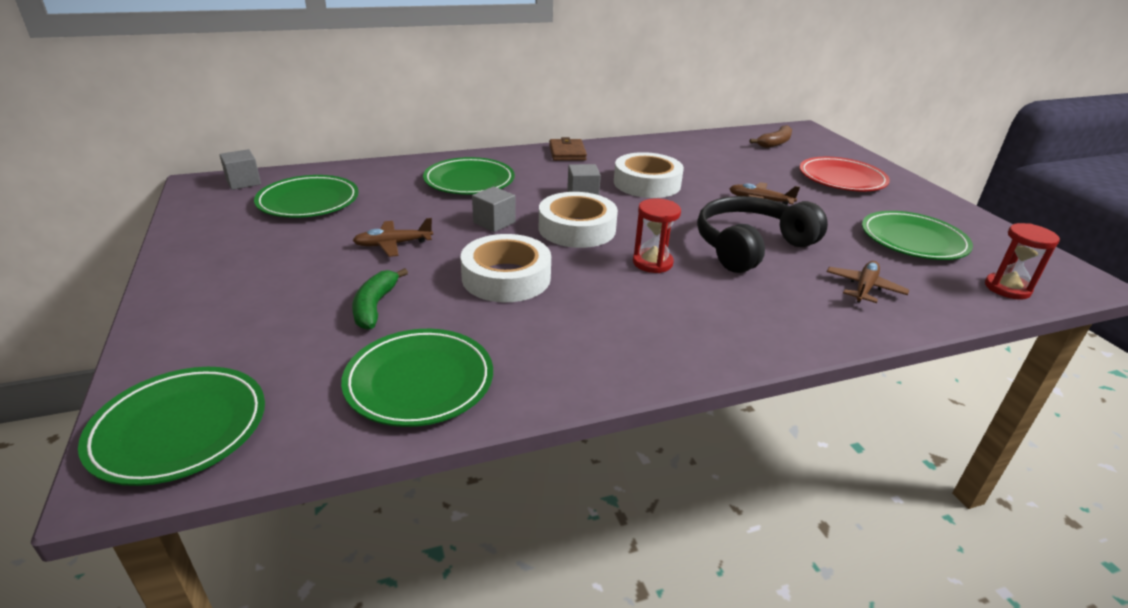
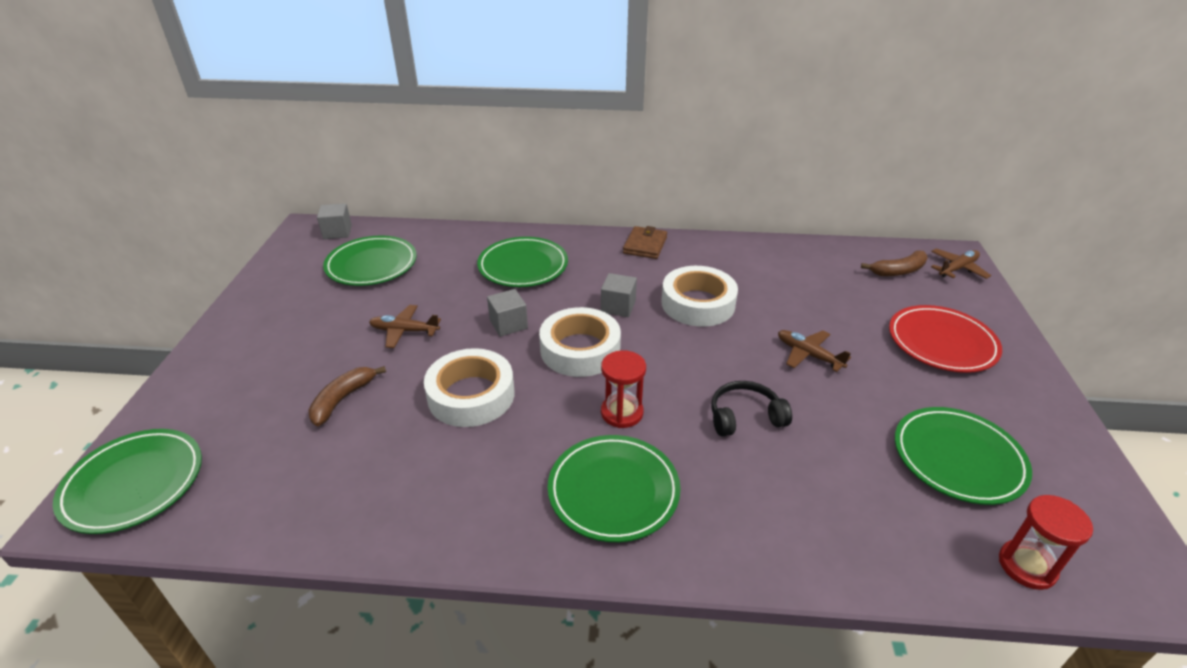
camera: 25 degrees right, 5 degrees up
green plate [341,329,493,427] -> green plate moved to [548,435,680,542]
green banana [352,268,408,330] -> brown banana [309,366,386,426]
black headphones [697,196,828,273] -> black headphones [711,381,792,437], size x0.56
brown plane [827,261,909,303] -> brown plane moved to [931,249,991,279]

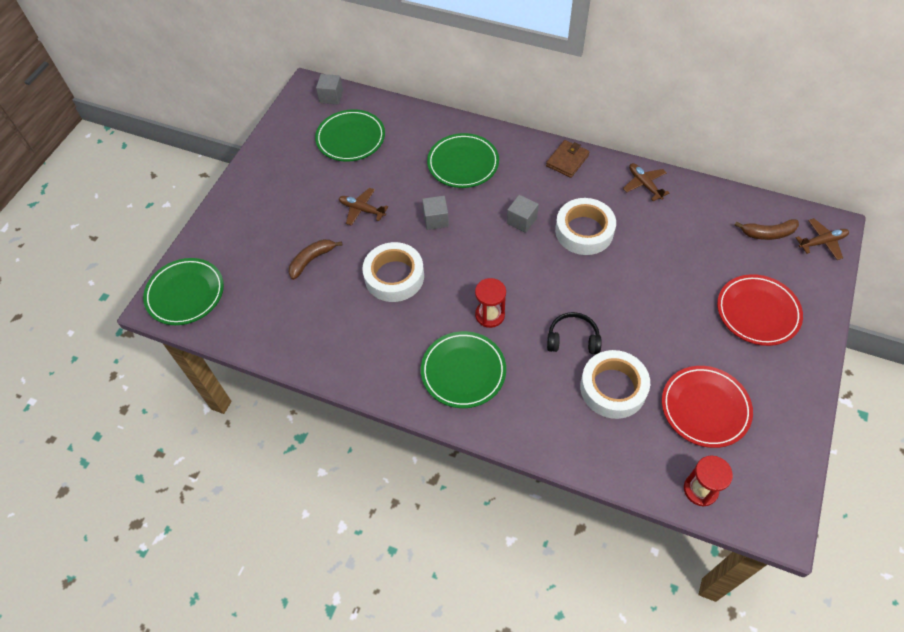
camera: 20 degrees right, 20 degrees up
white tape [539,307,621,377] -> white tape moved to [580,350,650,419]
brown plane [778,330,851,372] -> brown plane moved to [623,163,669,201]
green plate [895,407,1032,505] -> red plate [662,366,753,448]

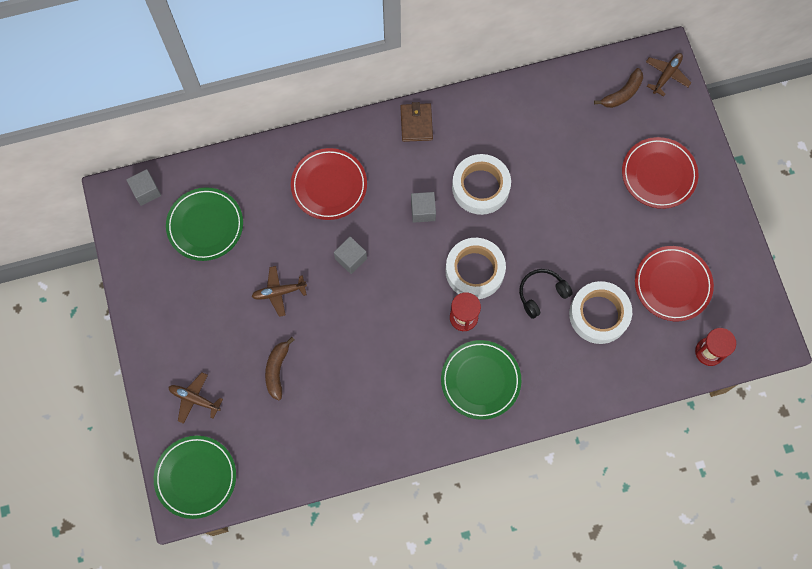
camera: 40 degrees left, 15 degrees up
white tape [362,242,424,302] -> white tape moved to [445,238,506,299]
green plate [427,133,499,188] -> red plate [291,148,367,220]
brown plane [623,163,669,201] -> brown plane moved to [168,372,223,424]

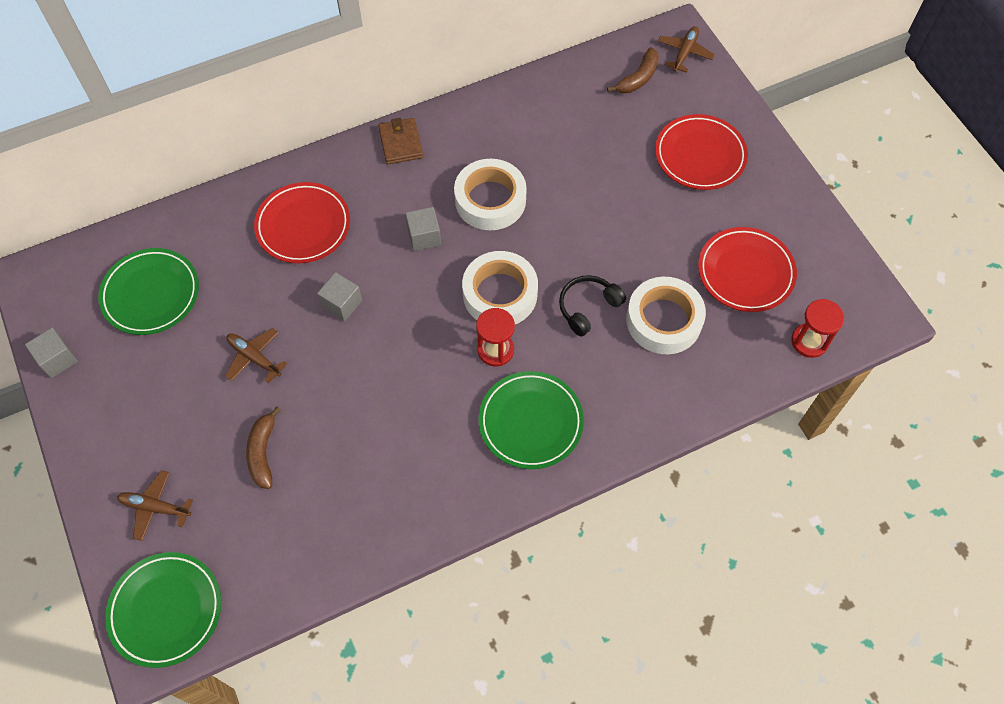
camera: 10 degrees left, 10 degrees down
grey cube [126,169,161,206] -> grey cube moved to [25,328,78,378]
brown plane [251,266,307,317] -> brown plane turned 60 degrees clockwise [225,328,287,383]

